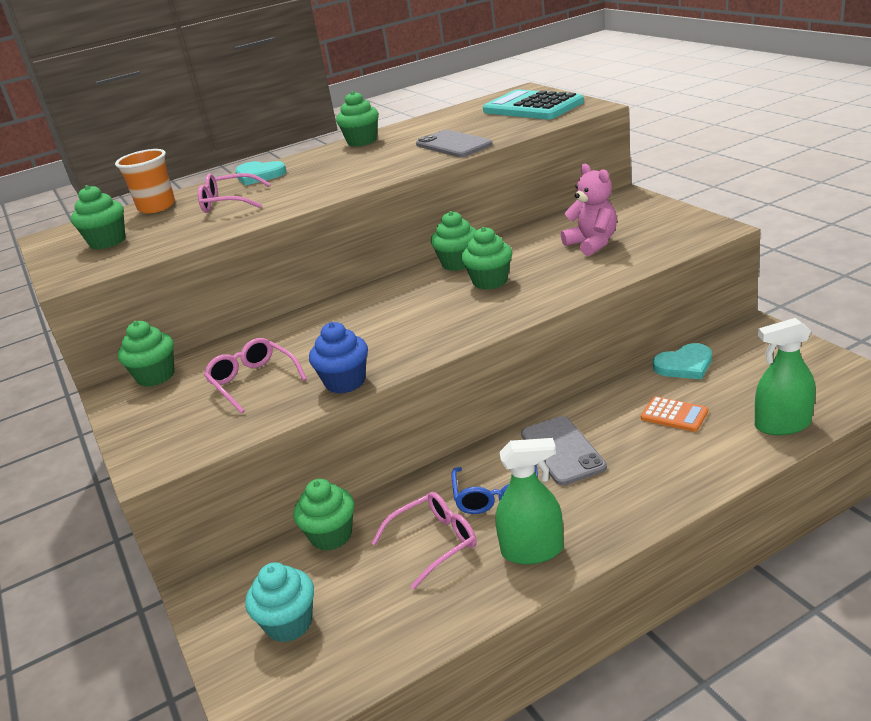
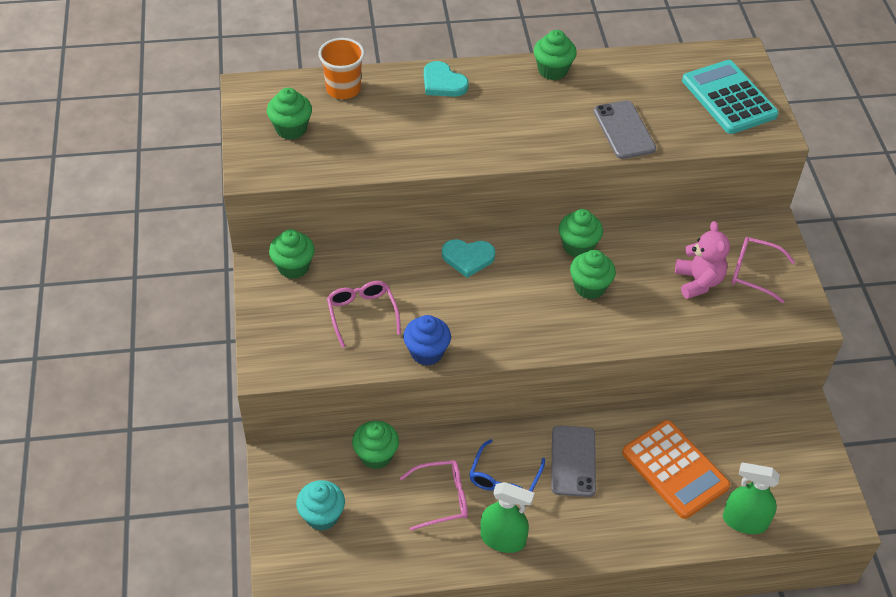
camera: 15 degrees right, 20 degrees up
pink glasses [198,173,271,213] -> pink glasses moved to [731,237,795,303]
orange calculator [641,396,708,432] -> orange calculator [622,420,731,519], size x1.99
turquoise heart [653,343,712,379] -> turquoise heart moved to [442,239,495,278]

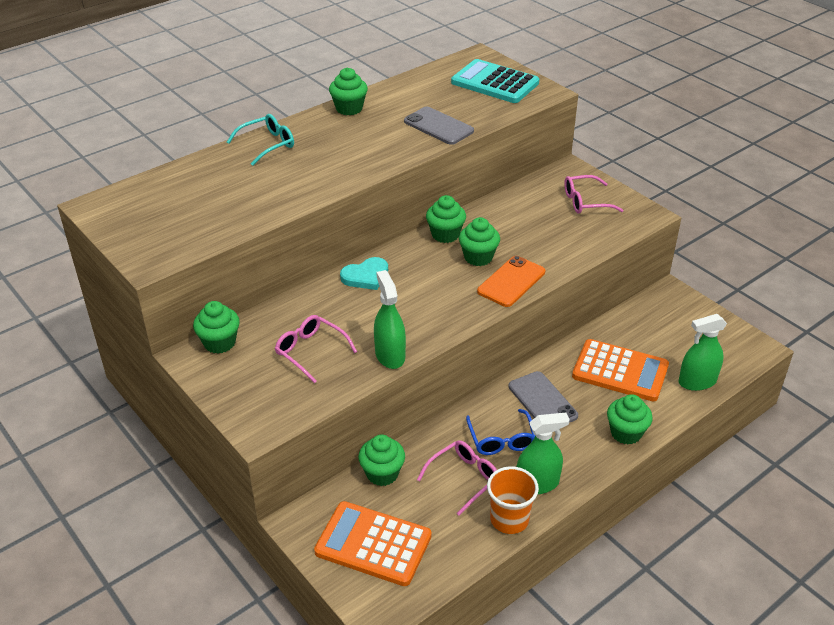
camera: 30 degrees left, 10 degrees down
green cupcake [267,88,312,140] -> green cupcake moved to [607,394,653,445]
turquoise cupcake [296,480,345,531] -> orange calculator [314,501,431,586]
orange cup [318,38,365,99] -> orange cup moved to [487,466,539,534]
blue cupcake [403,315,451,366] -> green spray bottle [374,270,406,369]
turquoise heart [424,61,469,97] -> turquoise glasses [227,114,294,166]
pink teddy bear [675,221,730,299] -> none
none -> orange phone [477,256,545,307]

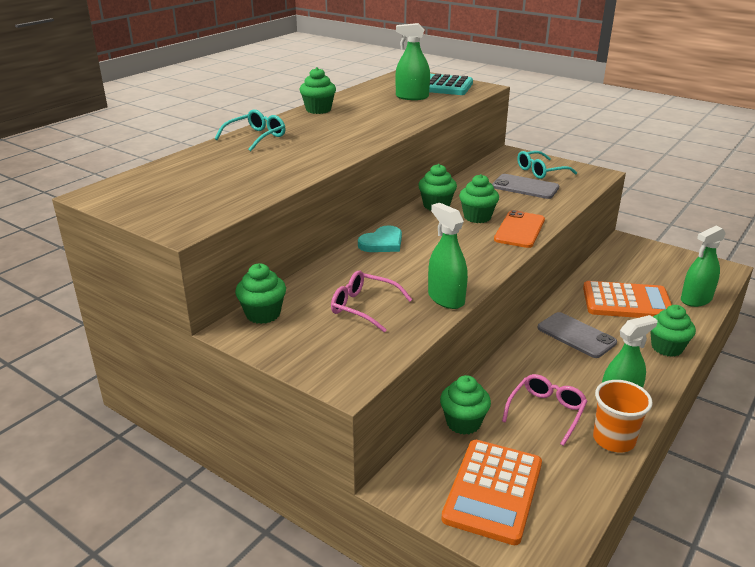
camera: 15 degrees left, 10 degrees down
orange calculator [314,501,431,586] -> orange calculator turned 75 degrees counterclockwise [441,440,542,545]
grey phone [404,107,474,145] -> grey phone moved to [492,174,559,199]
blue glasses [466,409,535,455] -> none
pink glasses [564,175,623,214] -> turquoise glasses [517,151,577,179]
none -> green spray bottle [395,23,430,100]

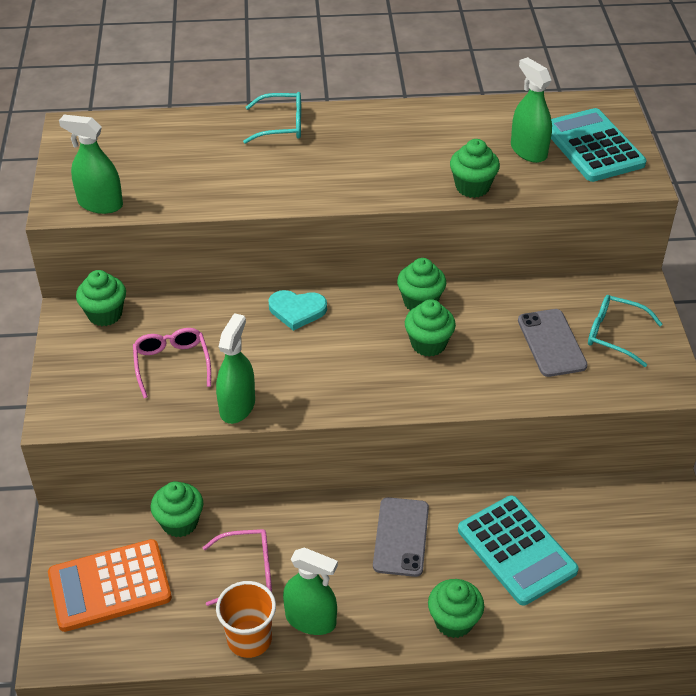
camera: 50 degrees right, 15 degrees up
green cupcake [299,67,336,114] -> green cupcake moved to [450,139,500,198]
orange phone [494,210,545,248] -> none
orange calculator [583,281,672,318] -> turquoise calculator [458,496,579,605]
green spray bottle [681,226,726,307] -> green spray bottle moved to [59,115,123,214]

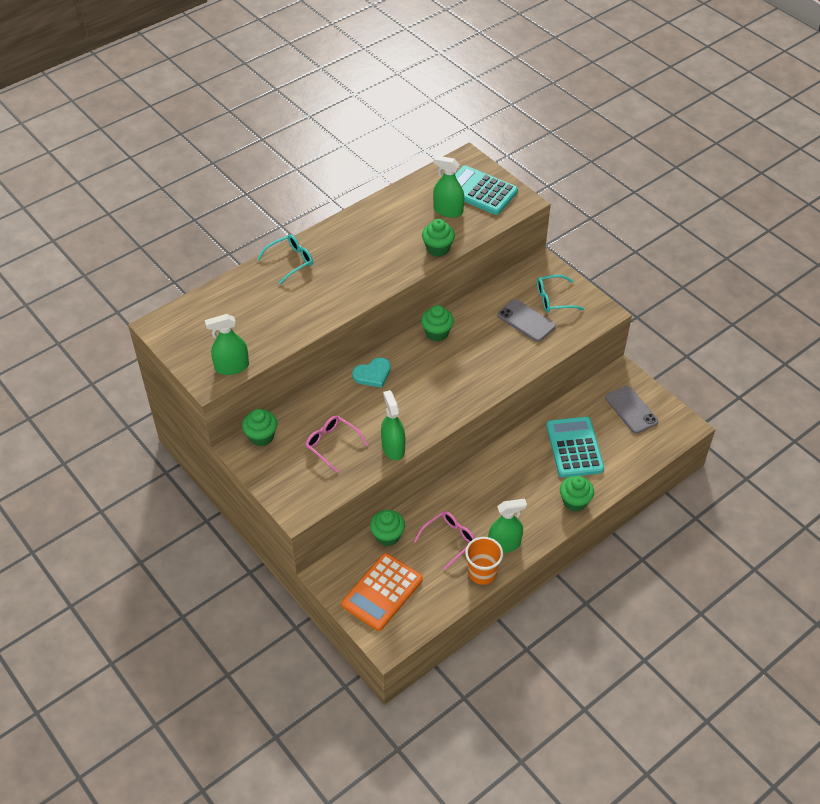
camera: 35 degrees left, 5 degrees up
grey phone [373,497,429,577] -> grey phone moved to [605,386,658,434]
green cupcake [405,299,456,357] -> none
turquoise calculator [458,496,579,605] -> turquoise calculator turned 120 degrees counterclockwise [546,417,604,478]

